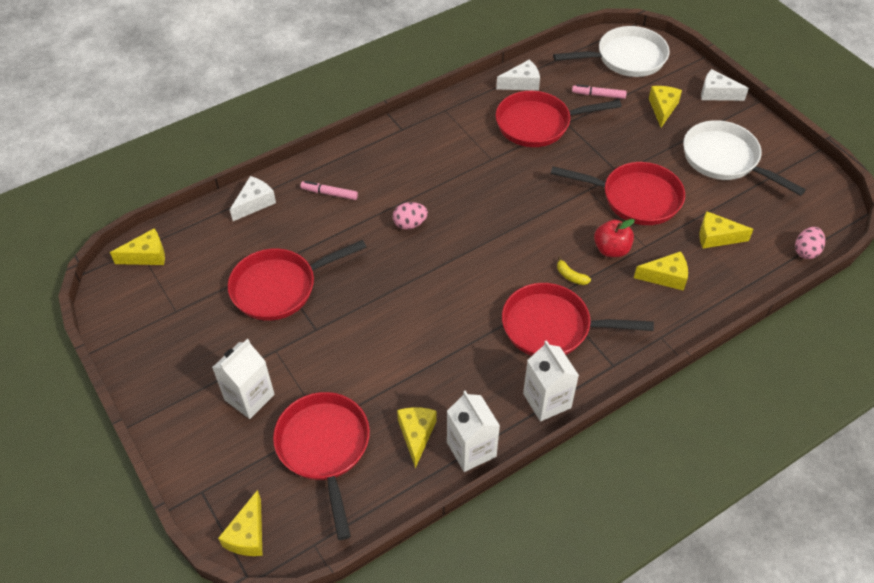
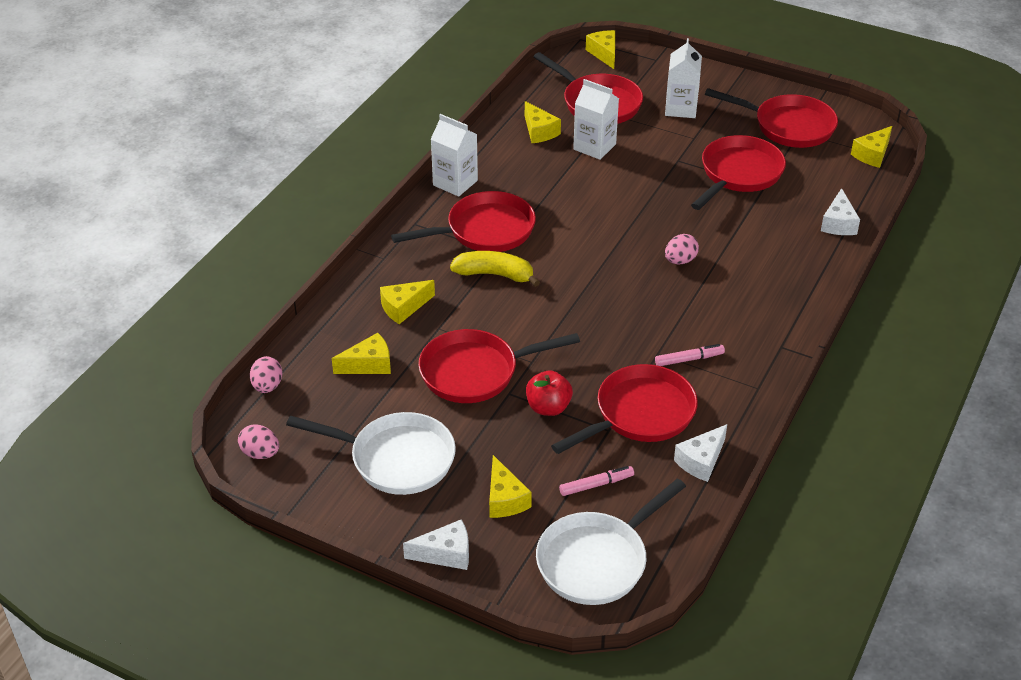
camera: 150 degrees right, 10 degrees down
pink marker [300,181,358,200] -> pink marker moved to [655,344,725,366]
white carton [447,390,500,472] -> white carton moved to [573,79,619,160]
yellow banana [557,256,591,285] -> yellow banana [450,251,540,287], size x2.03
red apple [594,219,635,257] -> red apple moved to [526,370,573,416]
none -> pink egg [238,424,279,459]
none -> red pan [705,88,838,148]

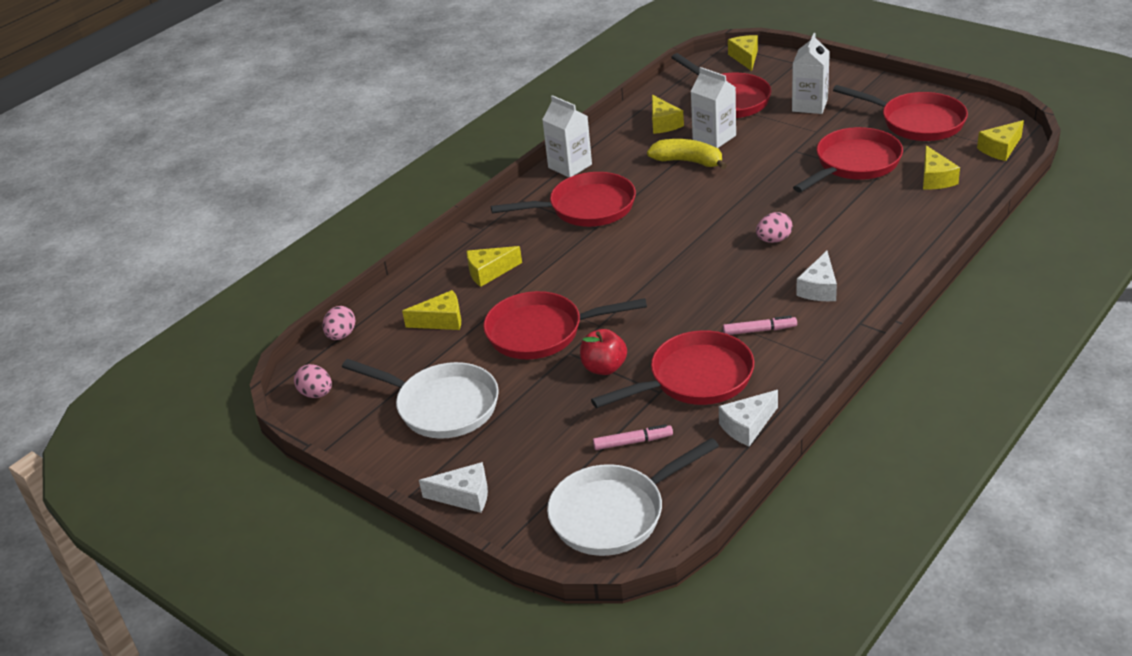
camera: 15 degrees right, 5 degrees down
yellow banana [450,251,540,287] -> yellow banana moved to [647,139,727,170]
yellow cheese [489,455,532,518] -> yellow cheese moved to [923,145,960,189]
white cheese [821,188,860,235] -> white cheese moved to [796,251,837,301]

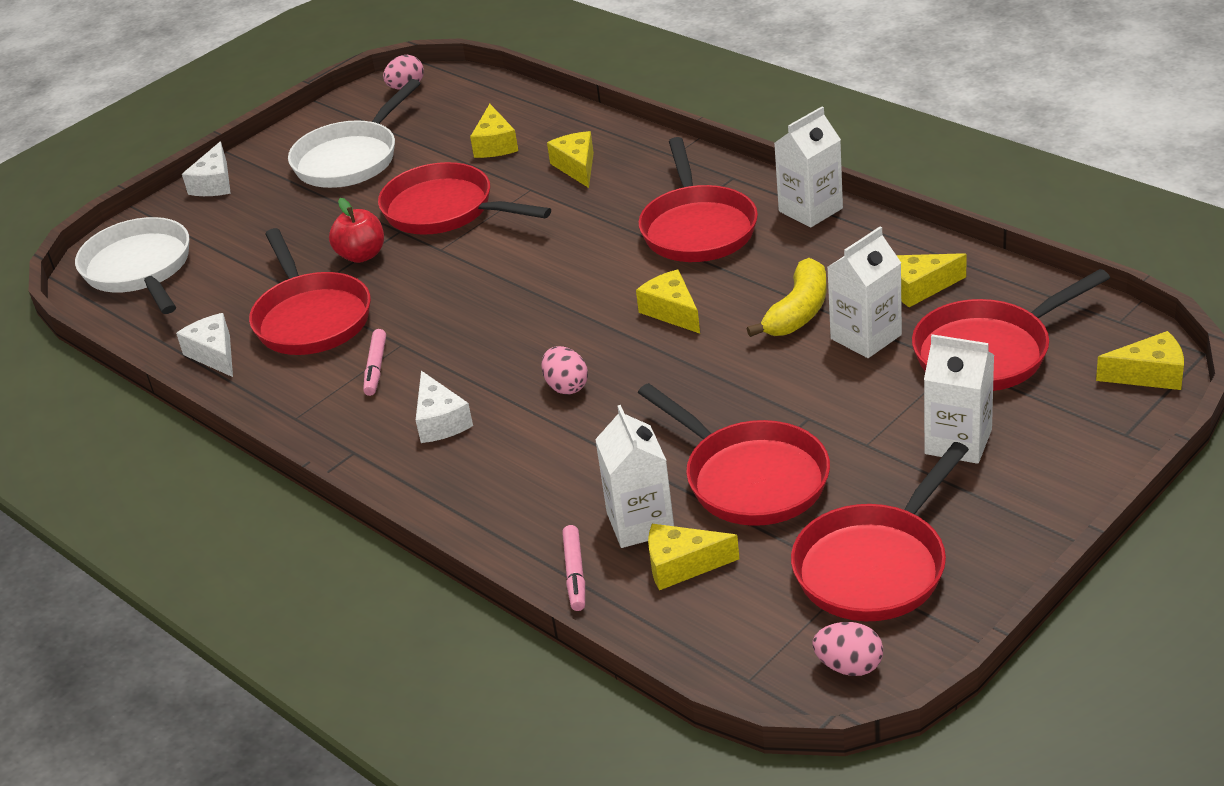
camera: 95 degrees right, 0 degrees up
pink egg [323,306,356,340] -> pink egg moved to [813,622,883,676]
red pan [483,291,647,359] -> red pan turned 60 degrees counterclockwise [378,162,551,235]
pink marker [593,424,673,450] -> pink marker moved to [562,525,585,611]
white cheese [796,251,837,301] -> white cheese turned 135 degrees counterclockwise [416,371,473,443]
yellow cheese [977,120,1024,161] -> yellow cheese moved to [636,269,700,334]
none -> white carton [595,405,674,548]

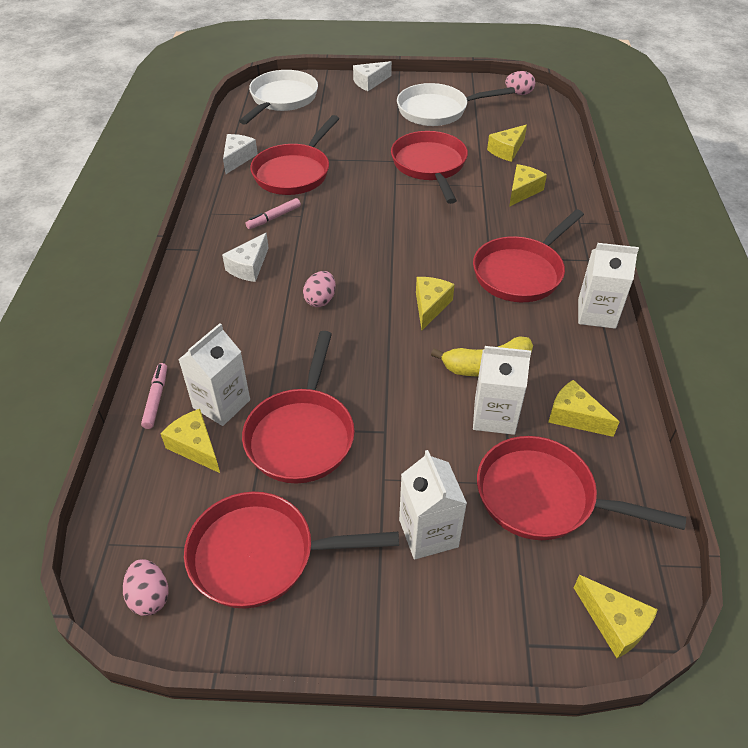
camera: 45 degrees right, 10 degrees up
red apple [329,198,384,263] -> none
pink marker [562,525,585,611] -> pink marker turned 135 degrees clockwise [141,363,167,429]

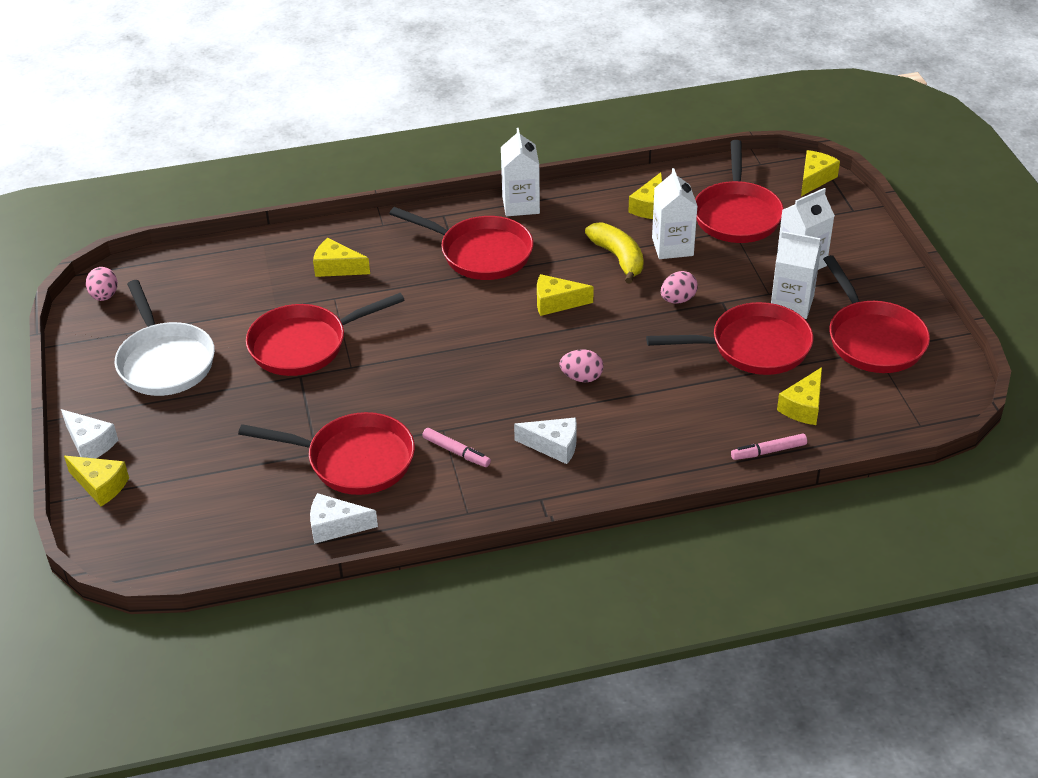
camera: 105 degrees left, 5 degrees down
pink egg [123,559,169,616] -> pink egg moved to [661,271,698,304]
white carton [178,323,250,426] -> white carton moved to [771,231,821,319]
white pan [239,70,318,125] -> none
yellow cheese [487,124,527,162] -> yellow cheese moved to [64,456,129,506]

